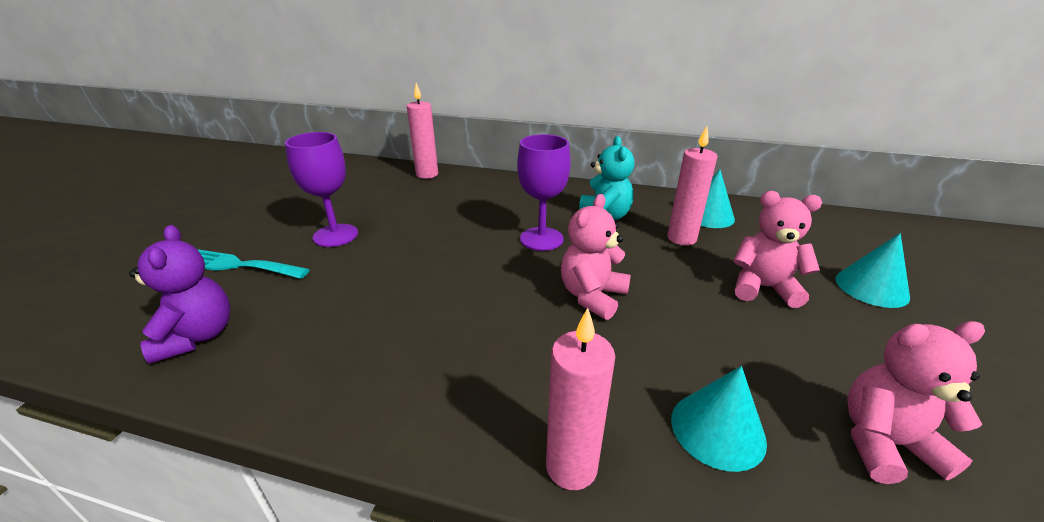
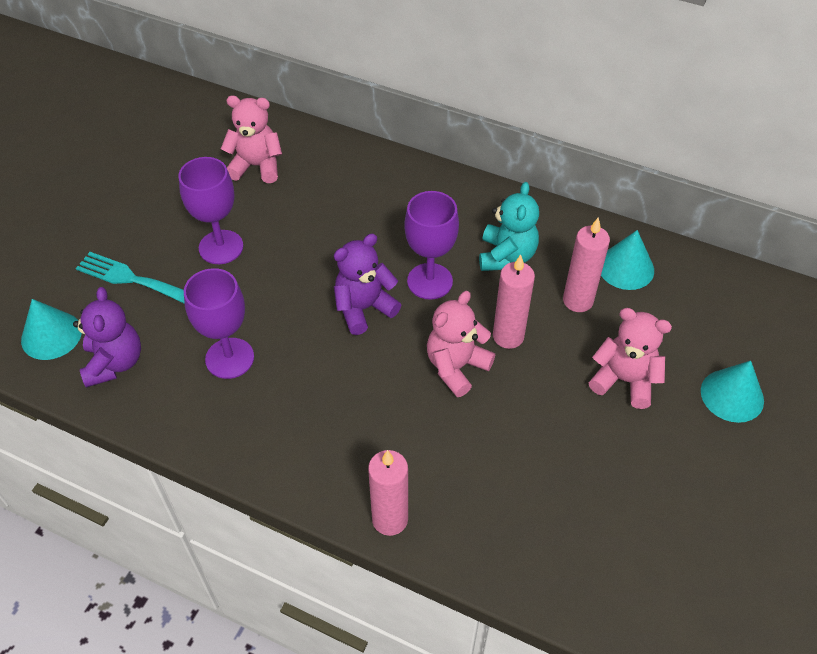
camera: 10 degrees right, 20 degrees up
pink candle [407,83,438,179] -> pink candle moved to [493,255,535,349]
turquoise cone [671,366,767,472] -> turquoise cone moved to [21,299,82,360]
pink teddy bear [847,321,985,484] -> pink teddy bear moved to [221,95,282,183]
none -> purple goblet [184,268,254,379]
none -> purple teddy bear [334,234,401,335]

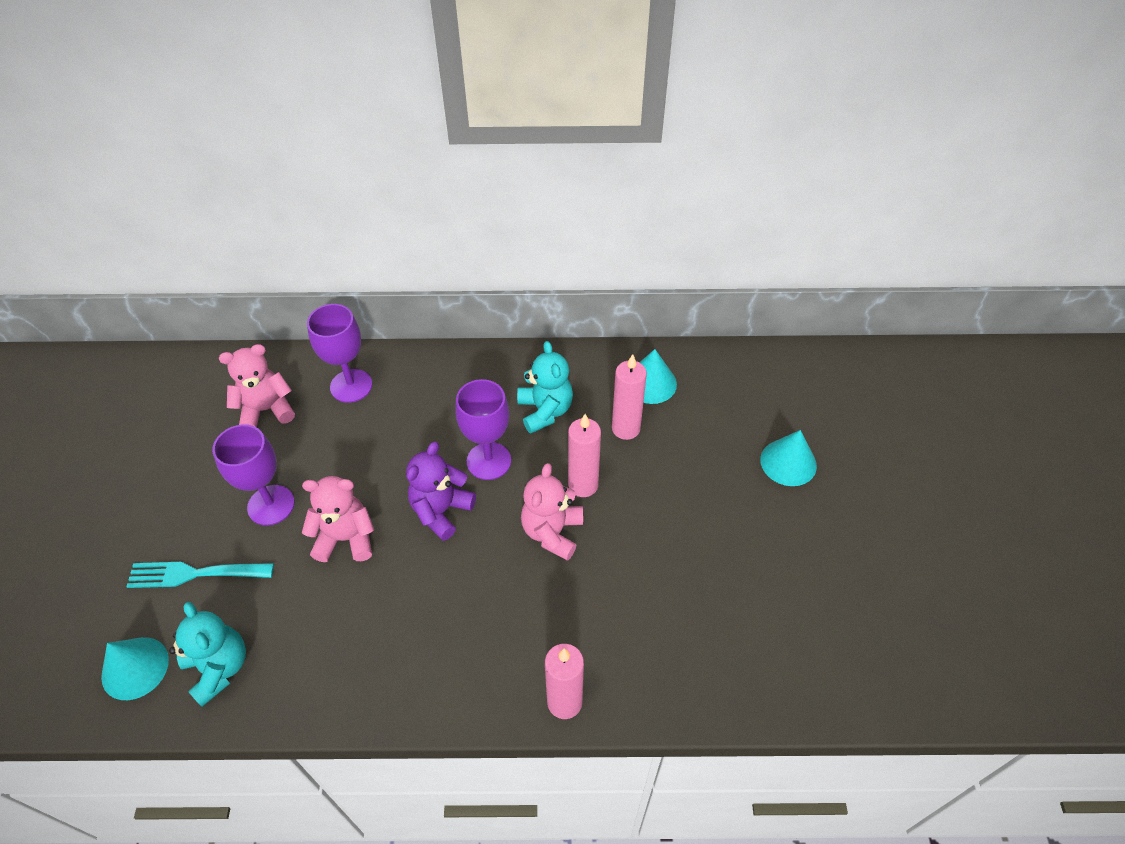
camera: 25 degrees left, 0 degrees up
purple teddy bear [73,287,141,388] -> turquoise teddy bear [169,602,246,707]
purple goblet [184,268,254,379] -> purple goblet moved to [307,304,372,403]
pink teddy bear [589,308,672,409] -> pink teddy bear moved to [302,476,374,562]

